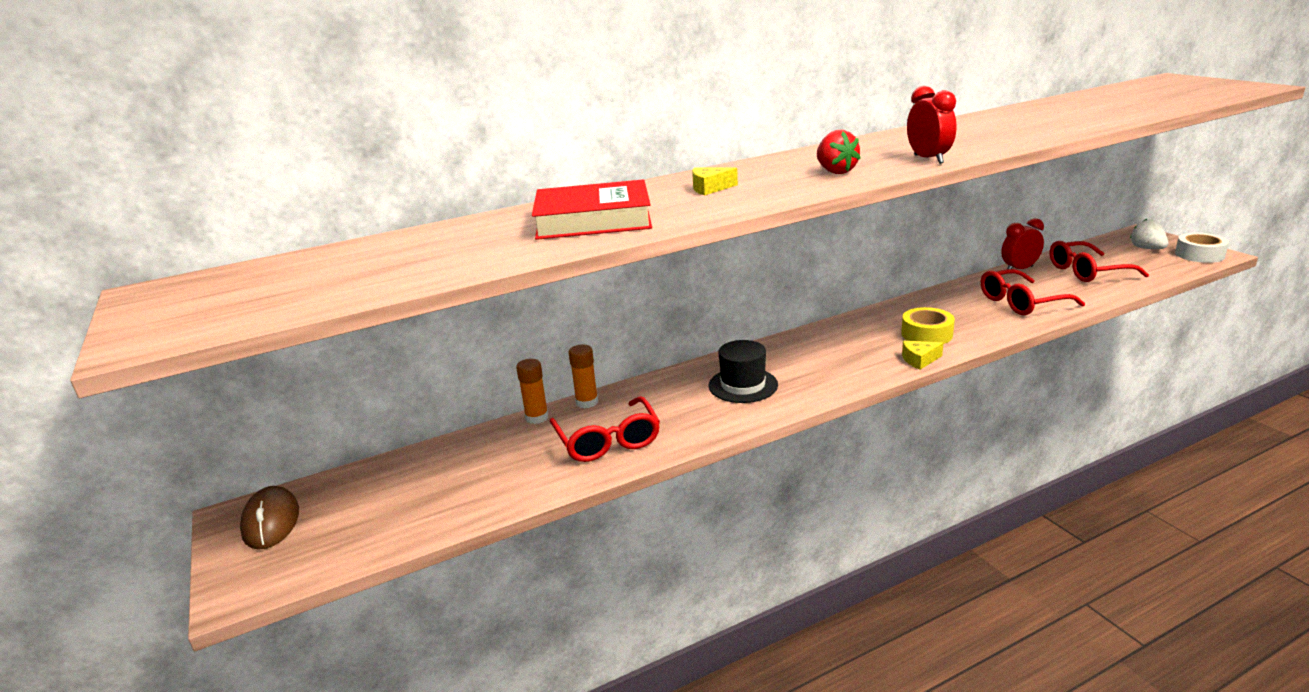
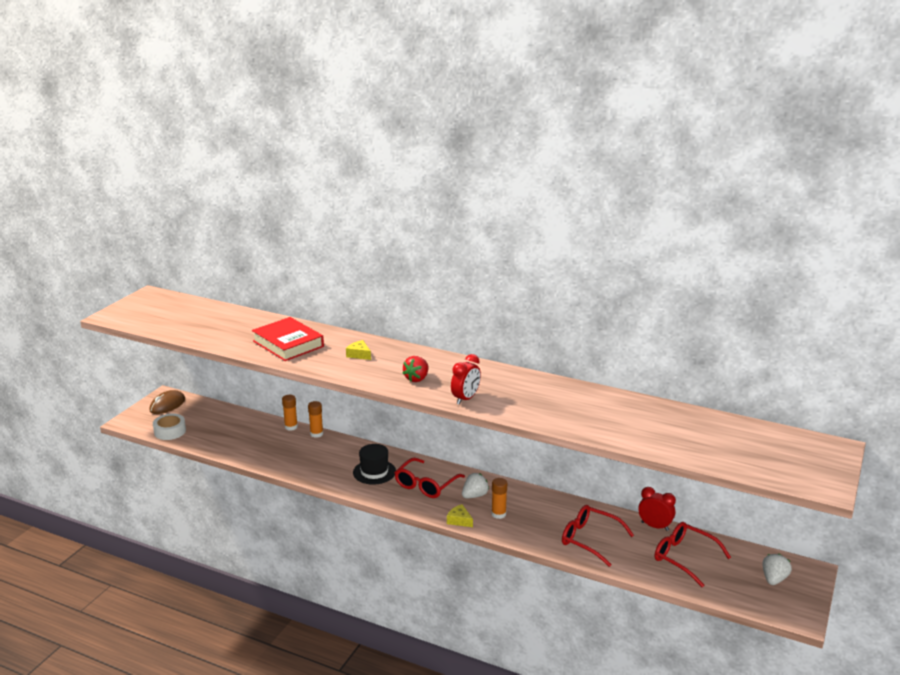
camera: 50 degrees right, 0 degrees up
red glasses [550,396,660,462] -> red glasses moved to [394,458,465,498]
yellow tape [901,307,955,344] -> orange glue stick [491,478,507,519]
white tape [1175,233,1229,263] -> white tape moved to [153,413,186,440]
none -> white strawberry [462,473,489,498]

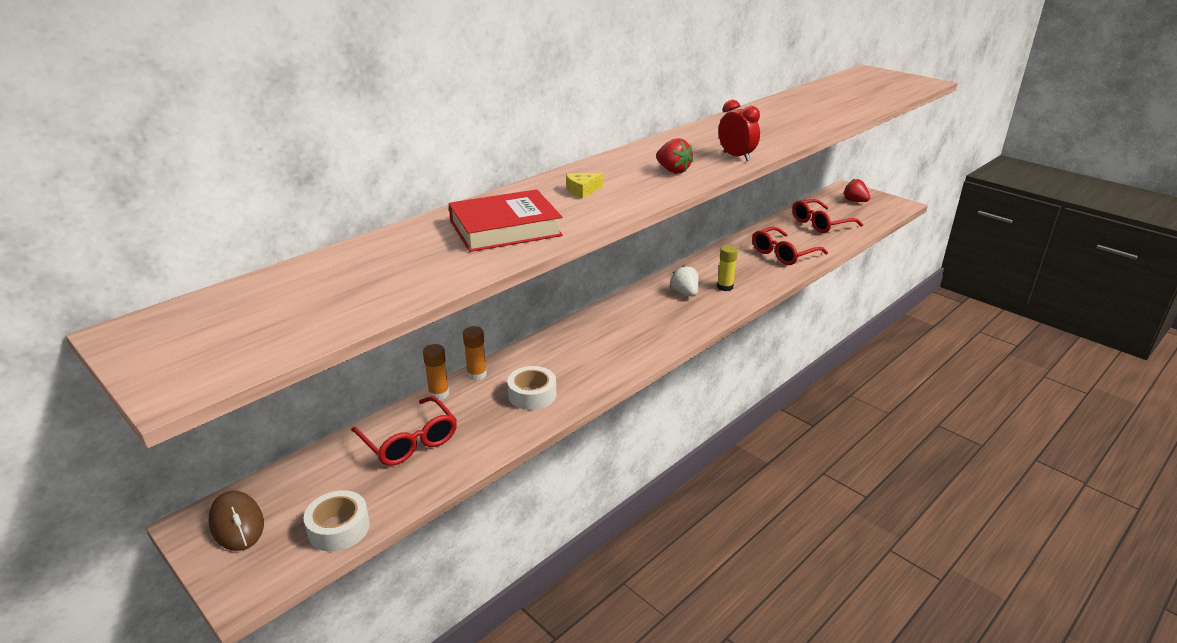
camera: 70 degrees left, 5 degrees up
black hat [353,444,396,485] -> none
red glasses [394,458,465,498] -> red glasses moved to [351,396,457,466]
yellow cheese [447,504,473,527] -> none
orange glue stick [491,478,507,519] -> yellow glue stick [717,245,738,291]
red clock [638,487,676,531] -> none
white strawberry [762,554,792,585] -> red strawberry [843,179,870,202]
none -> white tape [507,366,556,410]

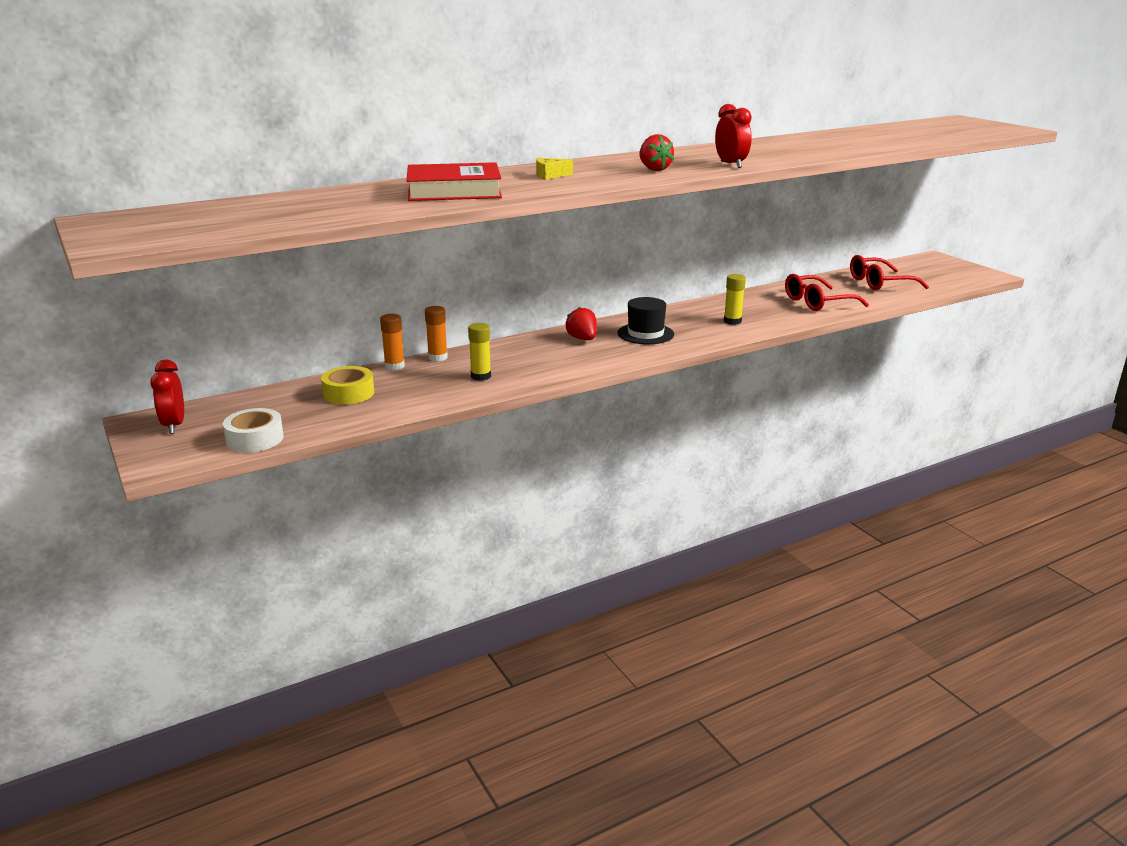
camera: 15 degrees right, 5 degrees down
brown mouse [208,491,264,551] -> red clock [150,360,184,434]
red glasses [351,396,457,466] -> yellow tape [321,366,374,404]
white tape [507,366,556,410] -> yellow glue stick [468,323,491,381]
white strawberry [671,266,699,297] -> none
red strawberry [843,179,870,202] -> red strawberry moved to [566,307,597,340]
none -> black hat [618,297,674,344]

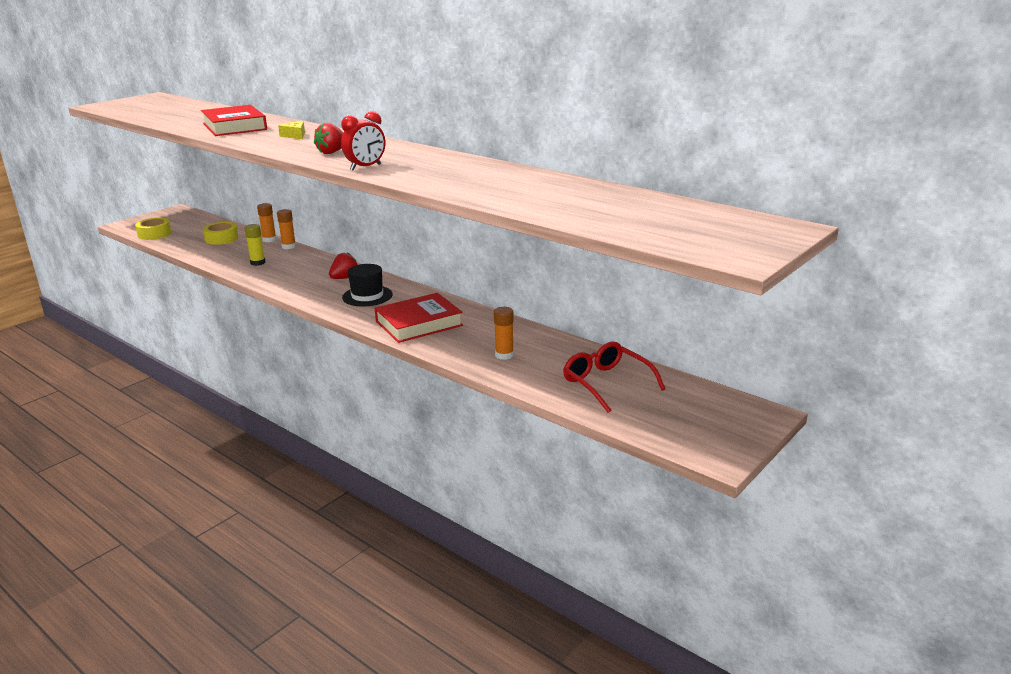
camera: 70 degrees right, 0 degrees up
red clock [150,360,184,434] -> none
white tape [223,408,284,452] -> yellow tape [135,218,171,240]
yellow glue stick [724,274,746,325] -> red book [375,293,463,343]
red glasses [785,274,869,311] -> orange glue stick [494,307,514,360]

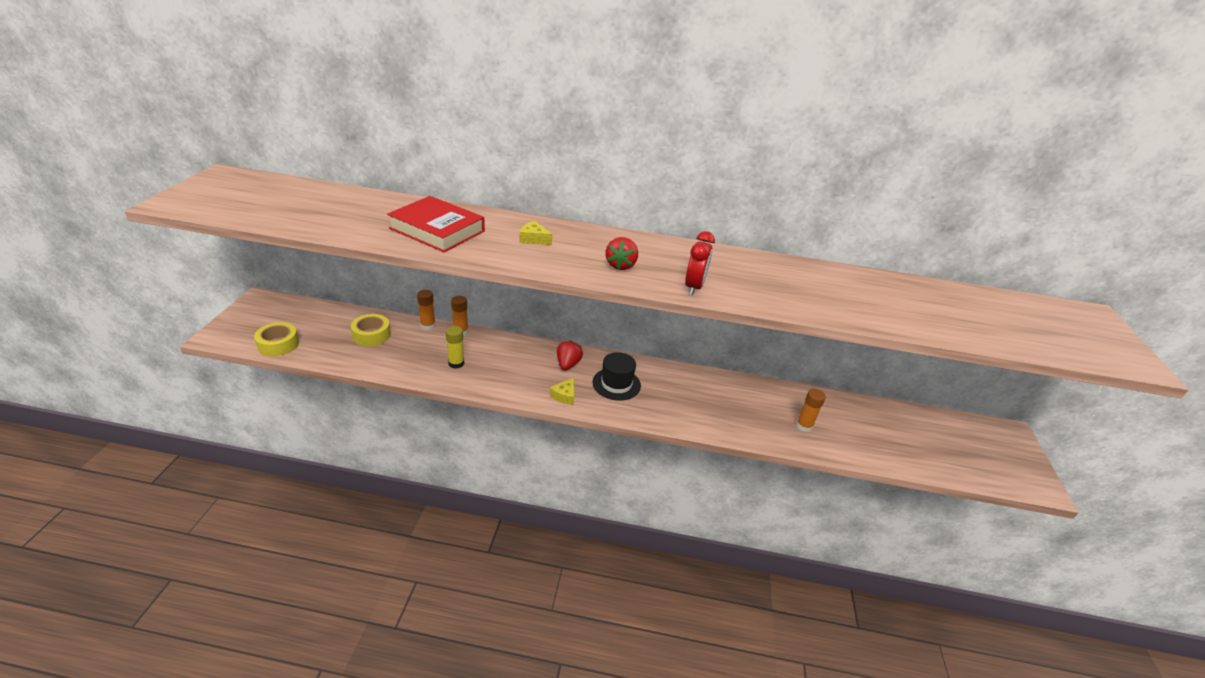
camera: 35 degrees left, 10 degrees up
red book [375,293,463,343] -> none
red glasses [563,341,666,413] -> none
none -> yellow cheese [550,377,574,405]

